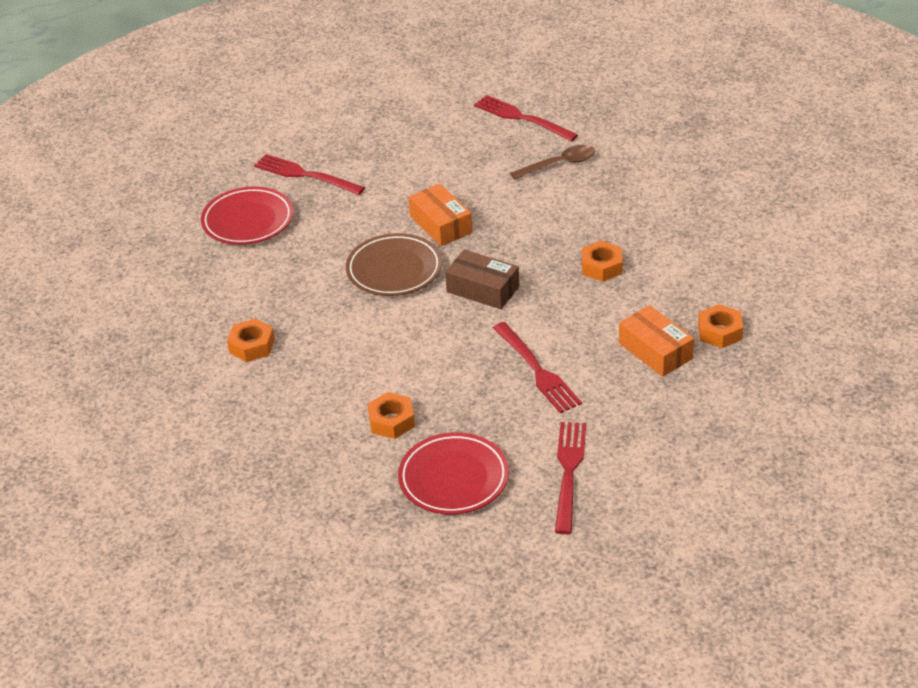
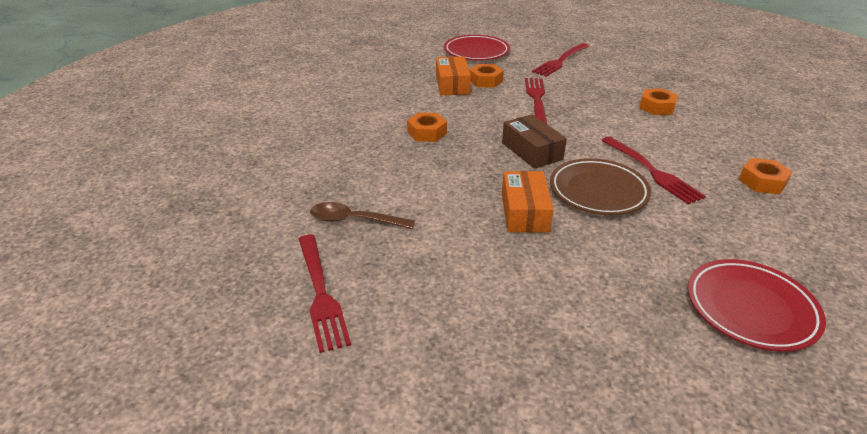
camera: 150 degrees left, 5 degrees down
red fork [254,154,365,195] -> red fork moved to [601,137,706,204]
red plate [398,432,509,515] -> red plate moved to [444,35,510,60]
orange nut [698,304,743,348] -> orange nut moved to [469,64,504,88]

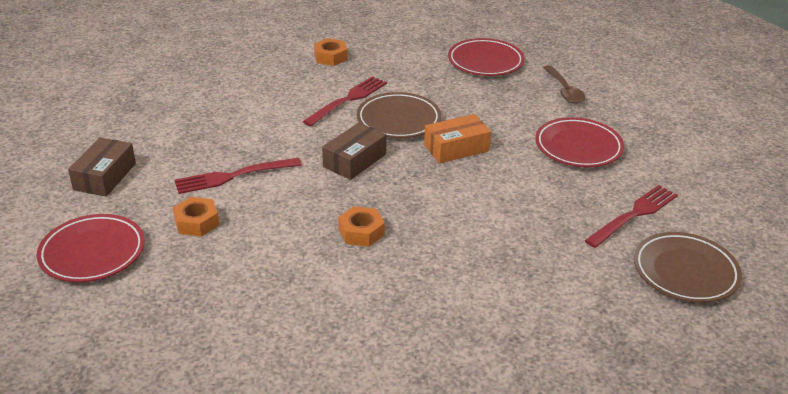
camera: 115 degrees left, 0 degrees up
brown spoon [310,202,415,229] -> brown spoon moved to [543,65,585,104]
orange box [436,56,471,95] -> none
red fork [532,43,589,77] -> brown box [68,137,136,197]
orange nut [639,88,678,115] -> none
none -> red plate [535,117,624,167]
none -> brown plate [634,232,742,303]

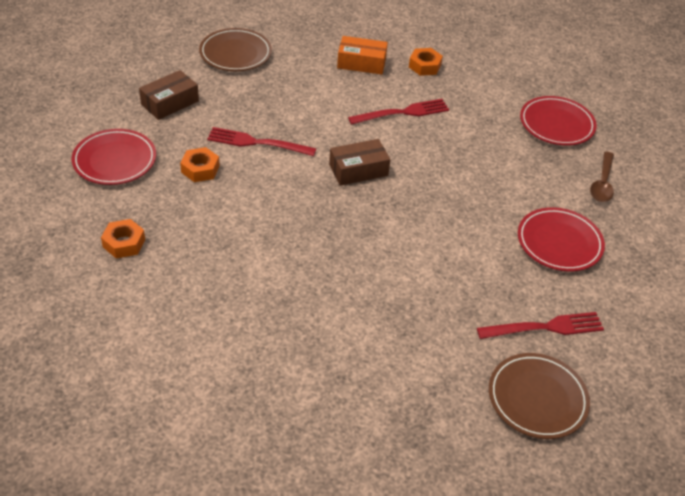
camera: 30 degrees right, 10 degrees up
orange nut [338,206,385,247] -> orange nut moved to [101,219,145,259]
brown plate [357,92,441,138] -> brown plate moved to [199,28,272,71]
orange box [424,114,491,163] -> orange box moved to [337,36,388,75]

